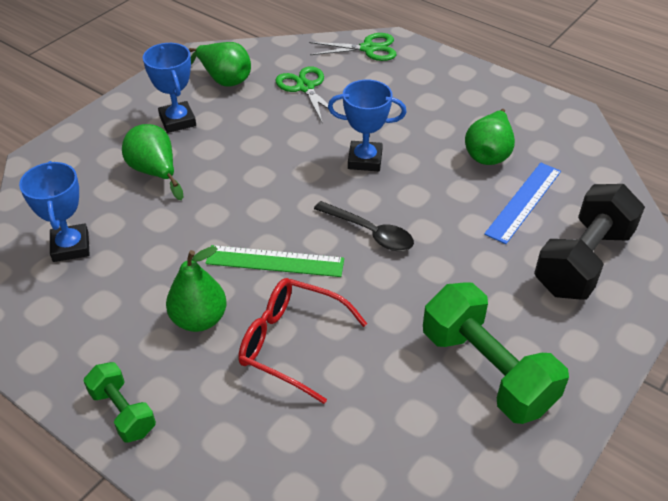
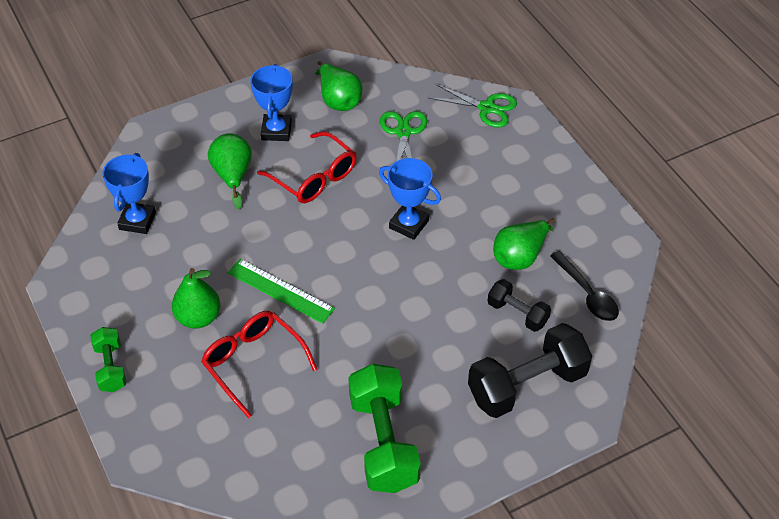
camera: 25 degrees right, 5 degrees up
black spoon [314,201,414,251] -> black spoon moved to [550,251,619,321]
blue ruler [484,163,561,244] -> black dumbbell [488,279,551,332]
none -> red glasses [257,131,357,203]

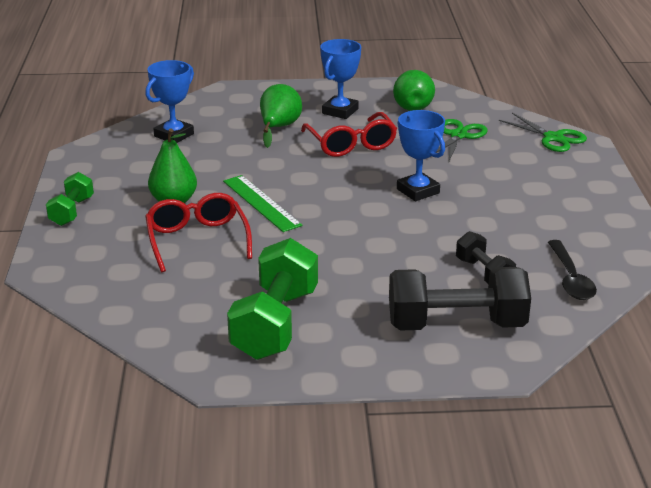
camera: 25 degrees right, 20 degrees down
green pear [493,218,555,270] -> none

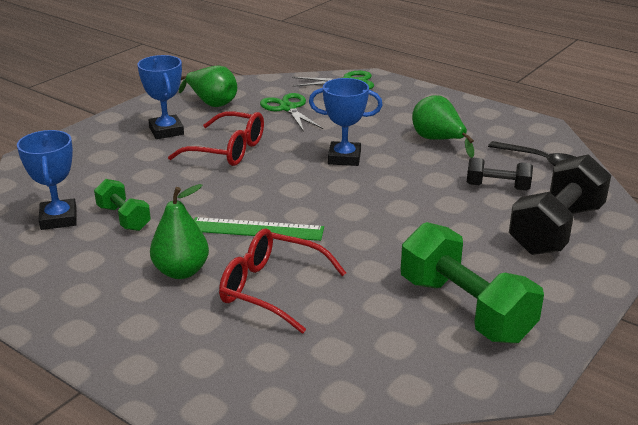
camera: 50 degrees left, 0 degrees up
green dumbbell [46,172,94,226] -> green dumbbell moved to [94,179,151,231]
green pear [260,84,302,148] -> green pear moved to [412,95,474,158]

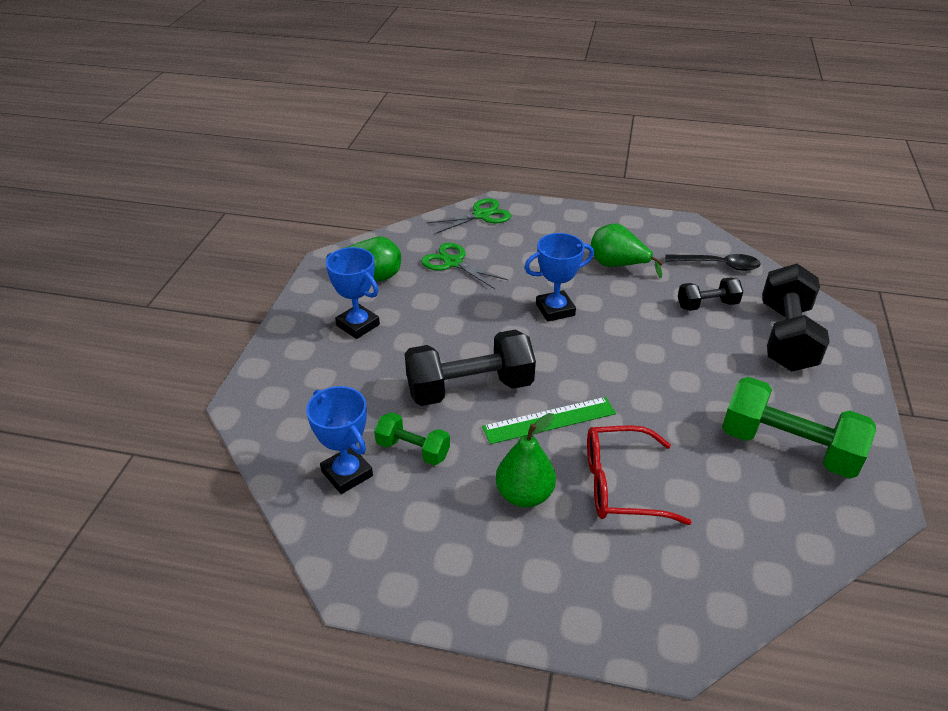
camera: 25 degrees left, 10 degrees up
red glasses [168,111,264,166] -> none
none -> black dumbbell [405,329,536,406]

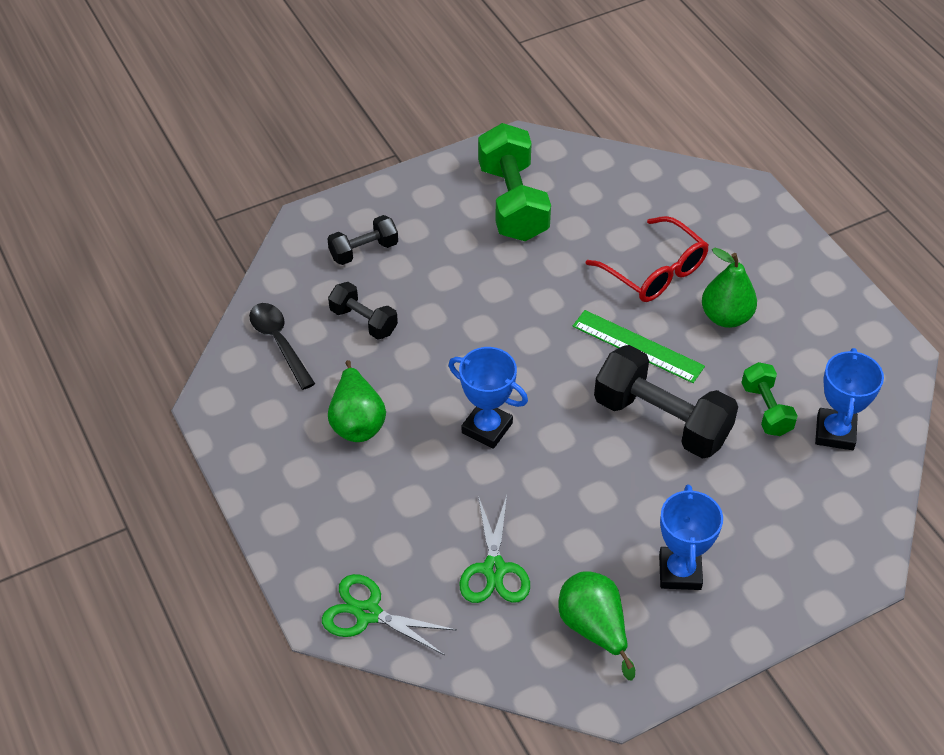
camera: 130 degrees left, 10 degrees up
black dumbbell [762,264,830,371] -> black dumbbell [327,215,398,265], size x0.54

